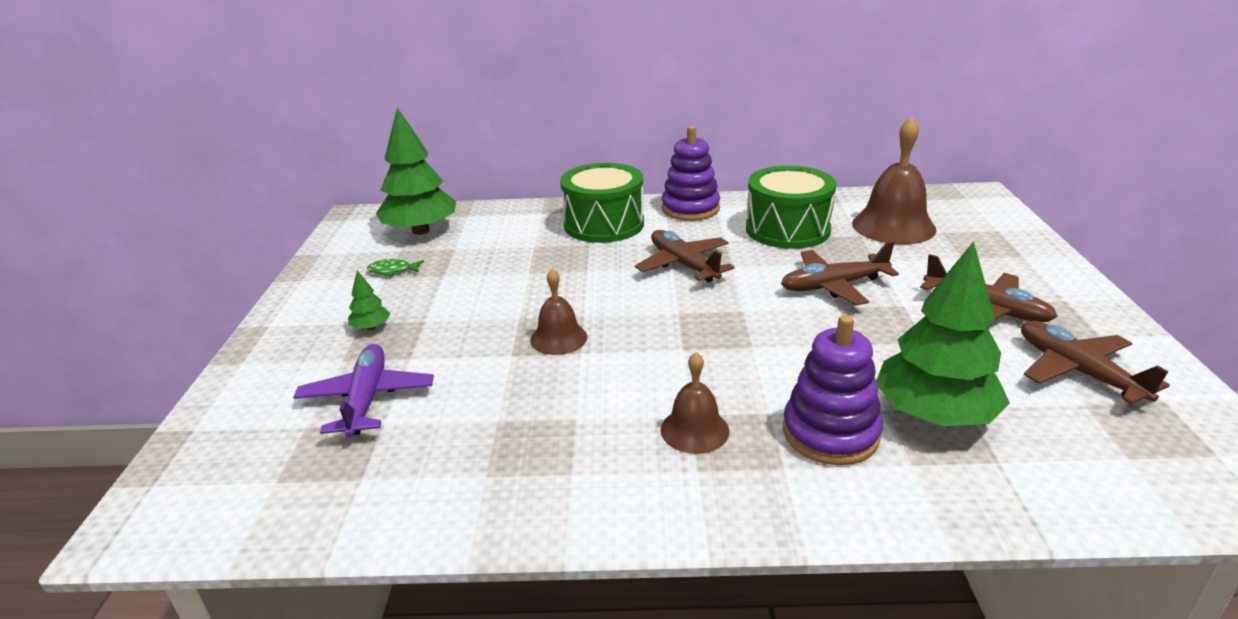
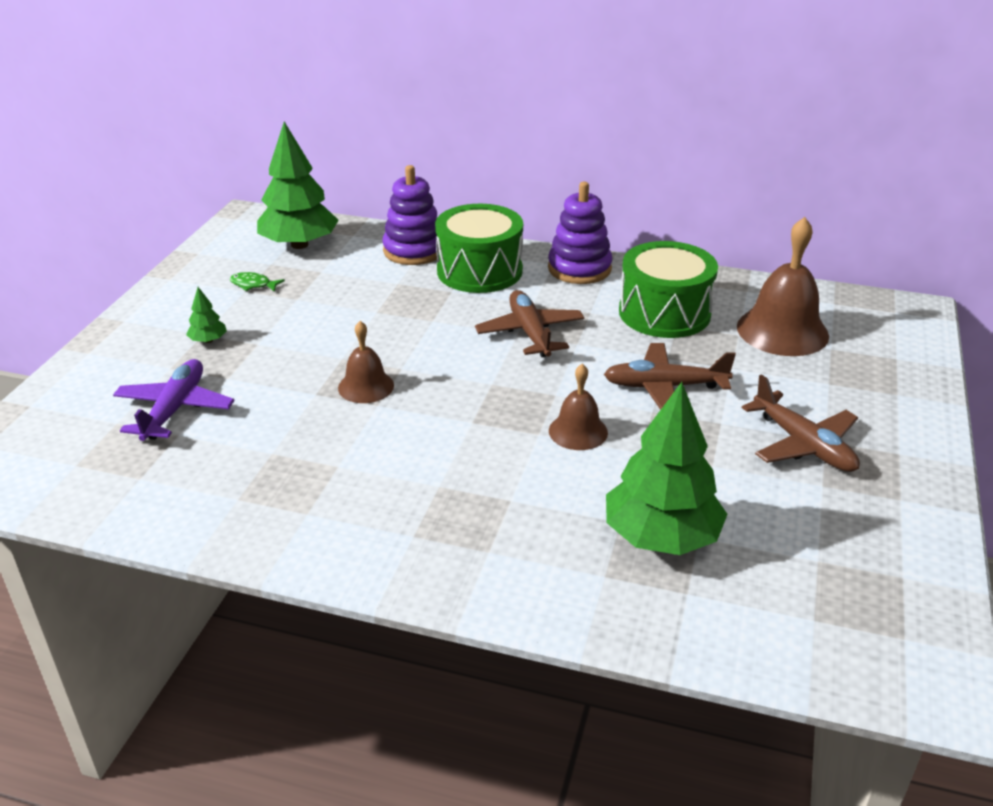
camera: 15 degrees right, 5 degrees up
brown bell [661,352,729,454] -> brown bell moved to [549,364,608,450]
purple stacking toy [783,315,883,465] -> purple stacking toy moved to [383,165,437,265]
brown plane [1021,321,1170,404] -> none

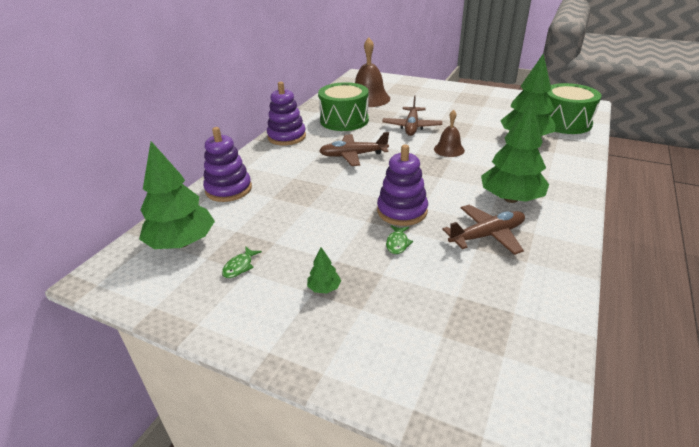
camera: 80 degrees left, 0 degrees up
purple plane [113,359,235,441] -> none
brown bell [338,321,394,403] -> purple stacking toy [377,144,428,226]
green drum [435,204,523,293] -> green drum moved to [547,83,602,134]
brown plane [742,374,860,472] -> brown plane moved to [442,205,525,255]
none -> green fish [386,225,413,254]
none -> green tree [481,101,549,203]

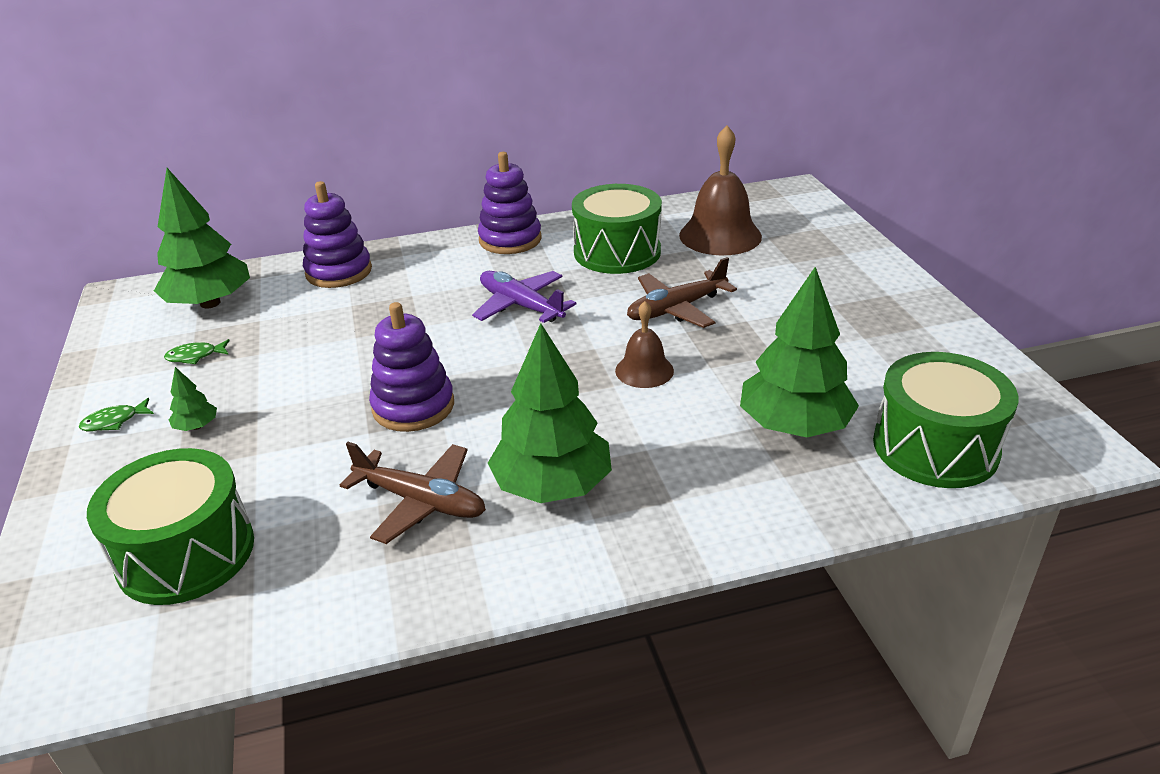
camera: 50 degrees right, 0 degrees up
brown plane [319,132,389,166] -> purple plane [472,271,576,323]
green fish [386,225,413,254] -> green fish moved to [79,398,154,431]
none -> green drum [87,448,254,605]

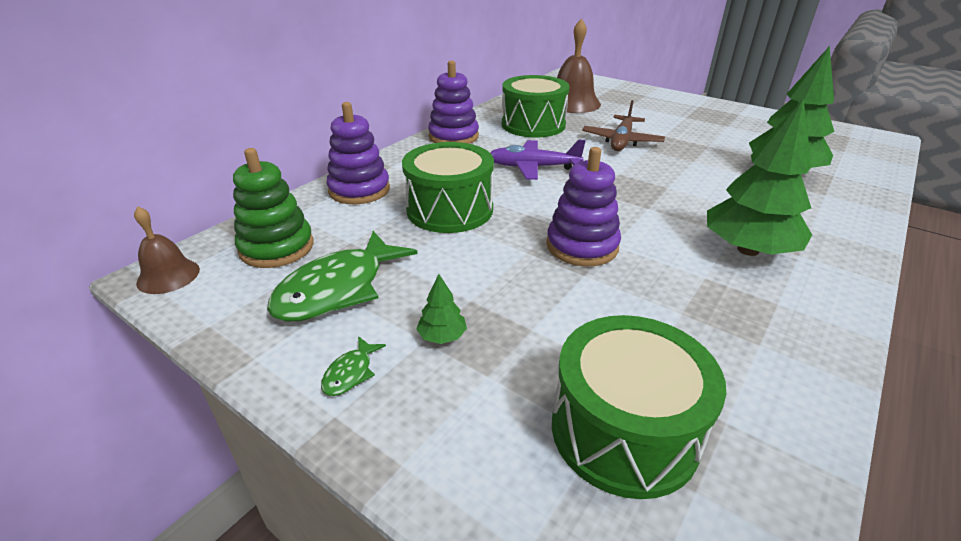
camera: 40 degrees left, 0 degrees up
green tree [154,168,250,308] -> green stacking toy [233,148,313,268]
green fish [164,339,230,364] -> green fish [267,231,418,322], size x2.37
brown plane [340,442,486,544] -> none
brown bell [615,301,674,388] -> brown bell moved to [134,207,200,294]
green drum [873,352,1018,488] -> green drum moved to [402,142,494,233]

